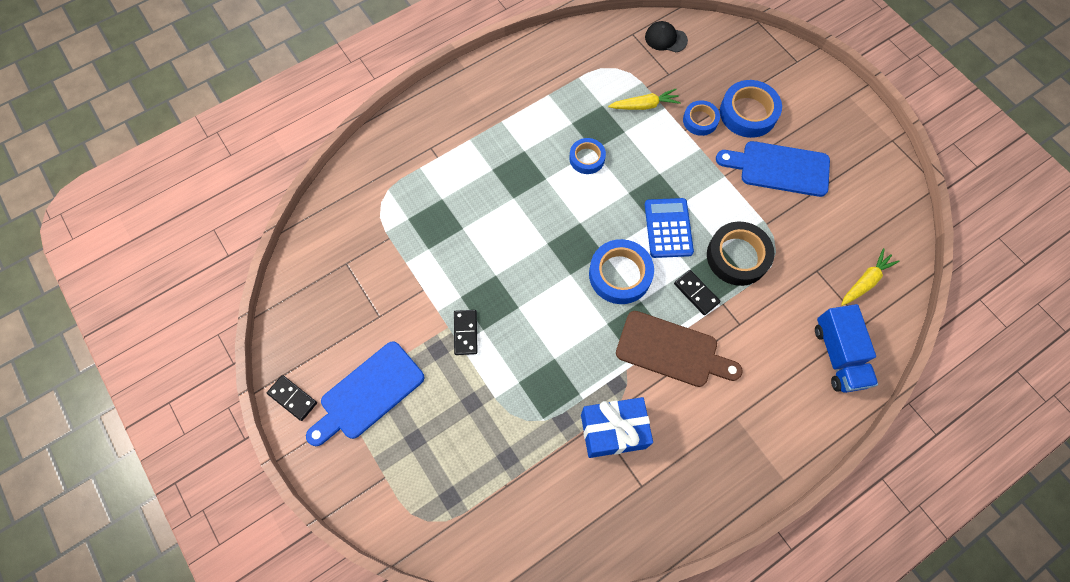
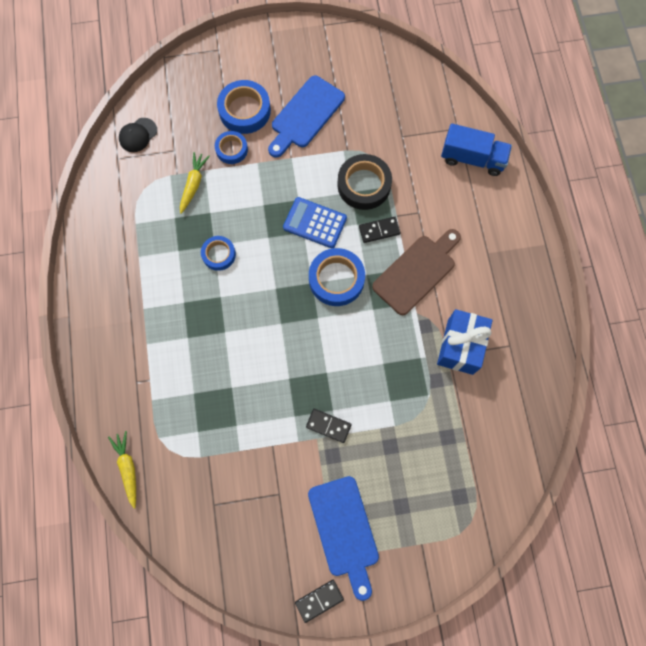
camera: 65 degrees left, 5 degrees up
yellow carrot [841,248,900,306] -> yellow carrot moved to [108,431,136,509]

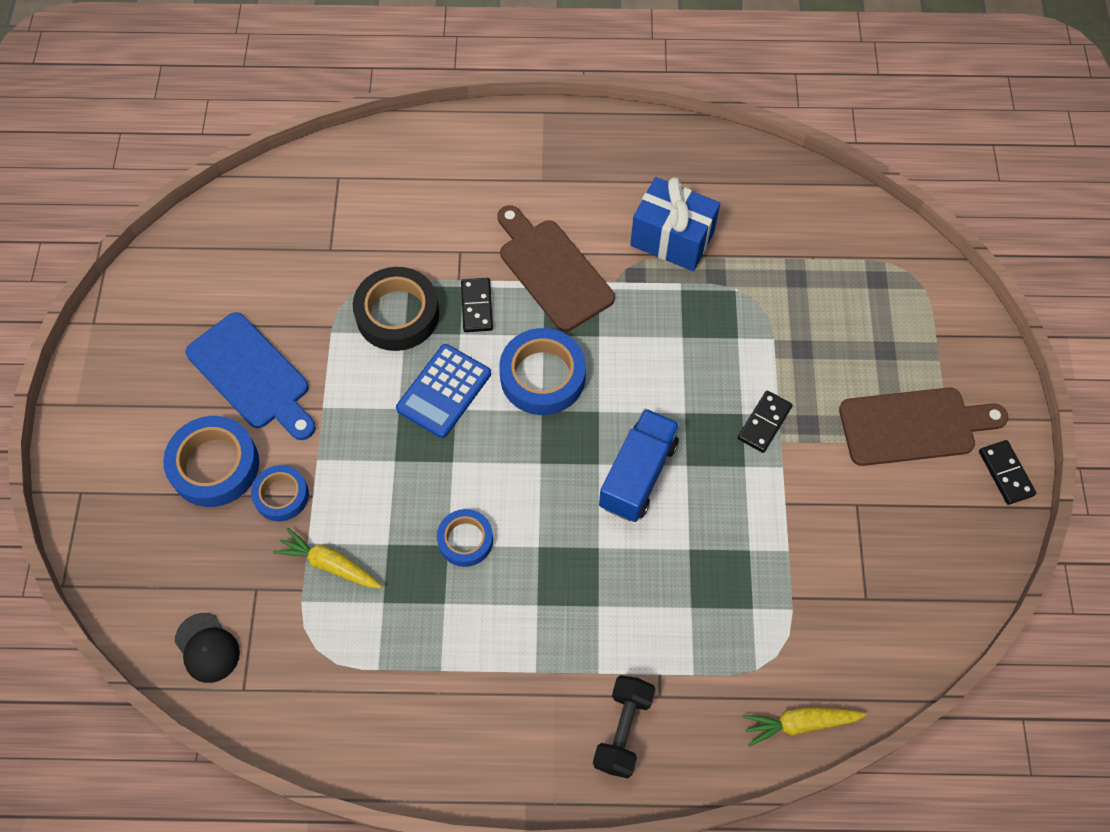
camera: 80 degrees left, 10 degrees down
blue cutting board [308,476,379,601] -> brown cutting board [839,387,1008,466]
blue truck [441,124,512,176] -> blue truck moved to [599,409,680,522]
none -> black dumbbell [593,675,656,778]

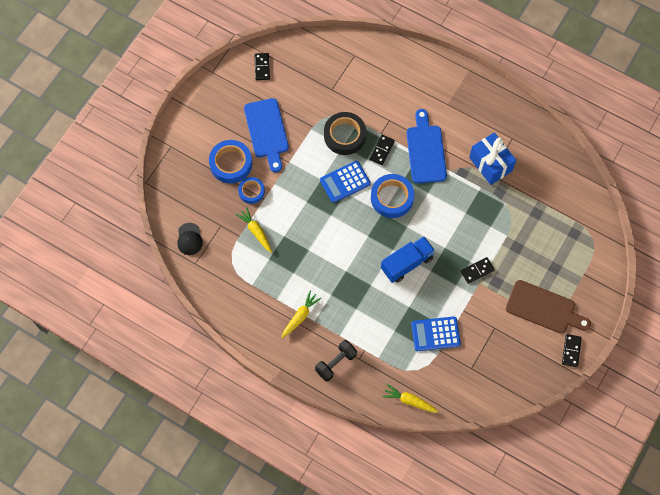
camera: 30 degrees right, 5 degrees up
blue tape [437,509,493,567] -> none
brown cutting board [498,205,615,332] -> blue cutting board [407,109,447,184]
none -> black domino [254,53,270,80]
none -> yellow carrot [282,291,321,338]
none -> blue calculator [411,316,461,351]

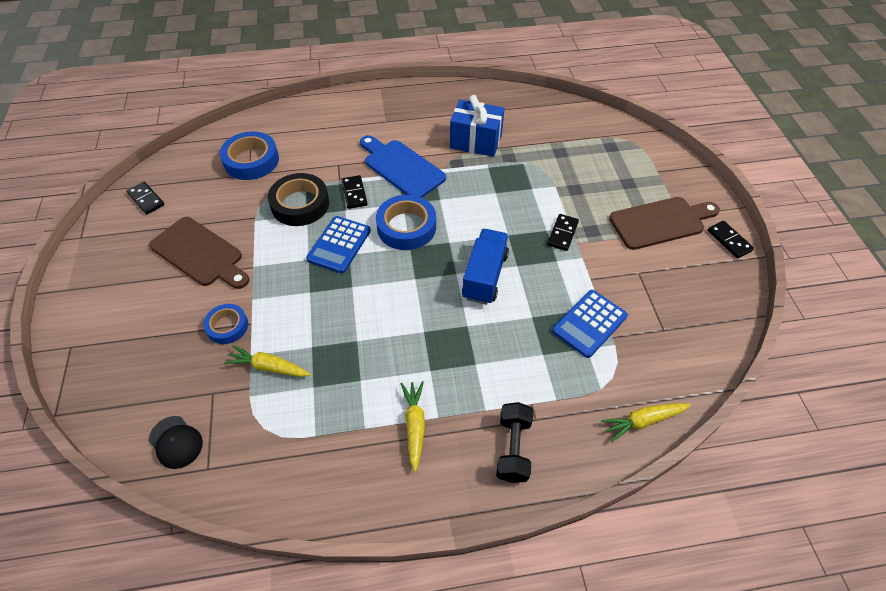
camera: 40 degrees left, 15 degrees down
blue tape [209,140,252,183] -> blue tape moved to [220,131,279,180]
blue cutting board [244,98,289,172] -> brown cutting board [149,217,249,289]

